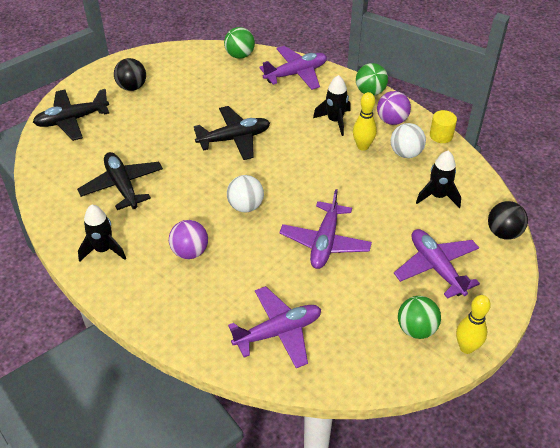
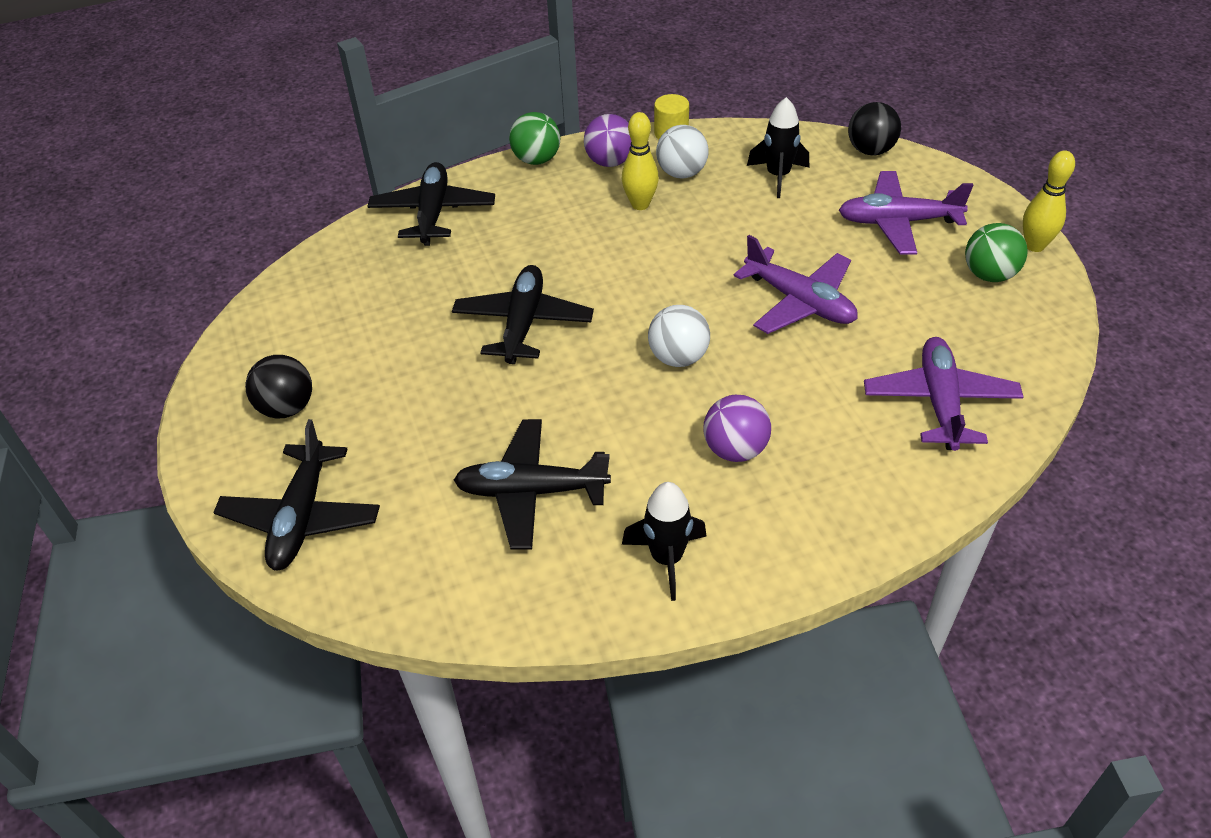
camera: 60 degrees left, 0 degrees up
green ball [224,27,255,59] -> none
purple plane [259,46,327,90] -> black plane [367,162,495,246]
black rocket [313,75,351,136] -> none

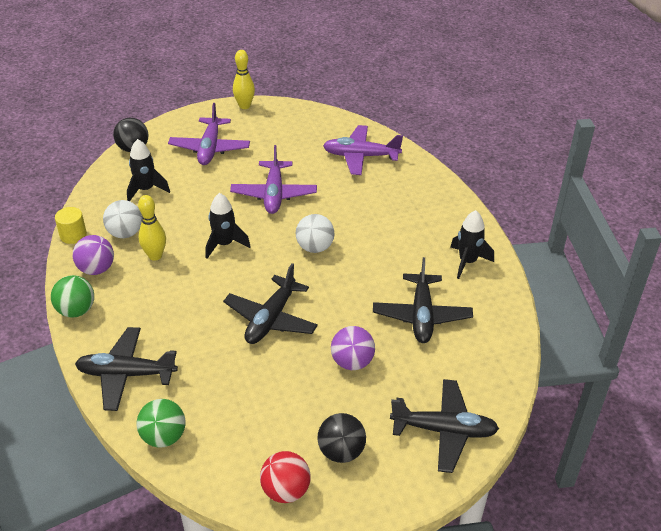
camera: 90 degrees left, 5 degrees down
black plane [452,265,594,364] -> black plane turned 75 degrees counterclockwise [223,263,318,344]
purple ball [704,395,771,462] -> purple ball moved to [331,326,375,370]
purple plane [734,235,858,334] -> purple plane turned 135 degrees clockwise [230,145,317,214]
green ball [965,223,1027,282] -> green ball moved to [137,399,185,448]
none -> black rocket [206,193,251,259]
none -> red ball [260,451,311,503]

